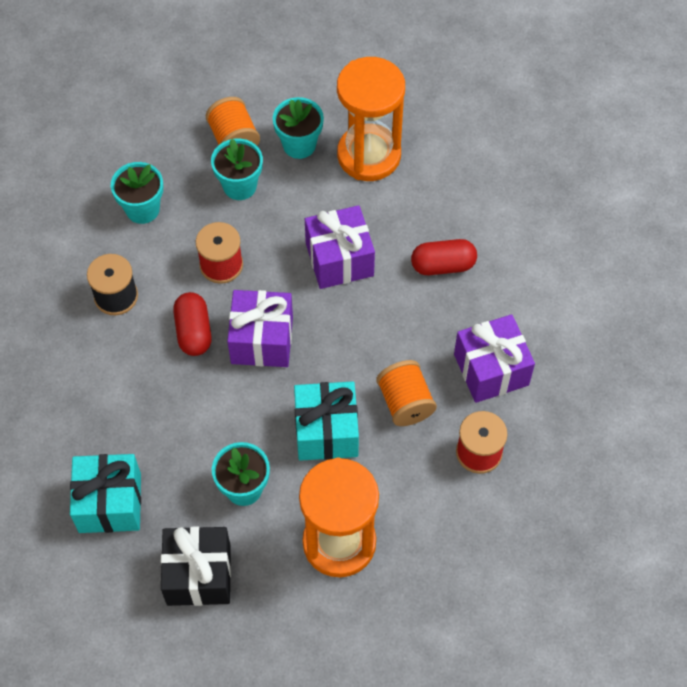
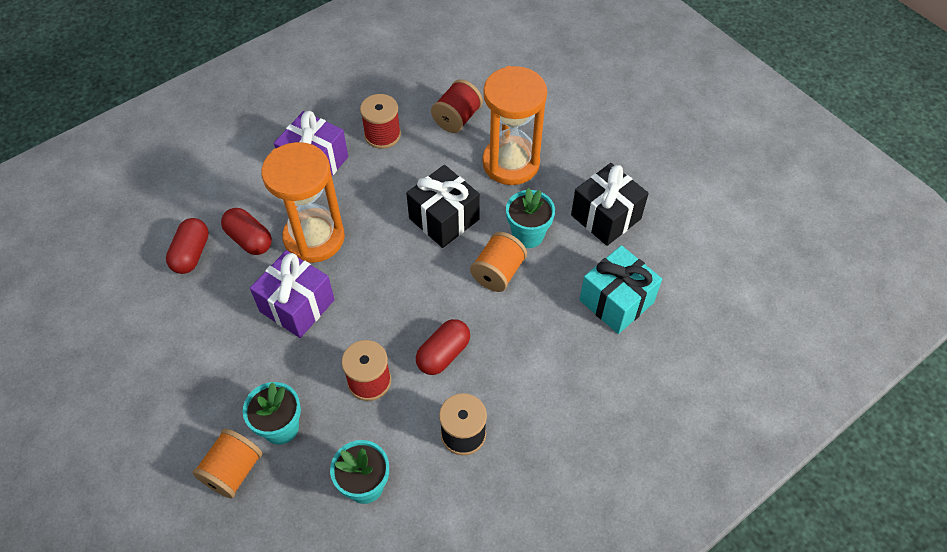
camera: 130 degrees left, 5 degrees down
purple gift [227,290,293,367] -> none
turquoise flower pot [273,97,324,159] -> none
turquoise gift [294,381,359,461] -> black gift [406,165,480,248]
orange hourglass [337,57,405,181] -> orange hourglass moved to [261,142,345,263]
orange spool [376,360,437,426] -> orange spool moved to [470,232,527,292]
none -> red capsule [166,218,209,274]
none -> red spool [431,79,483,133]

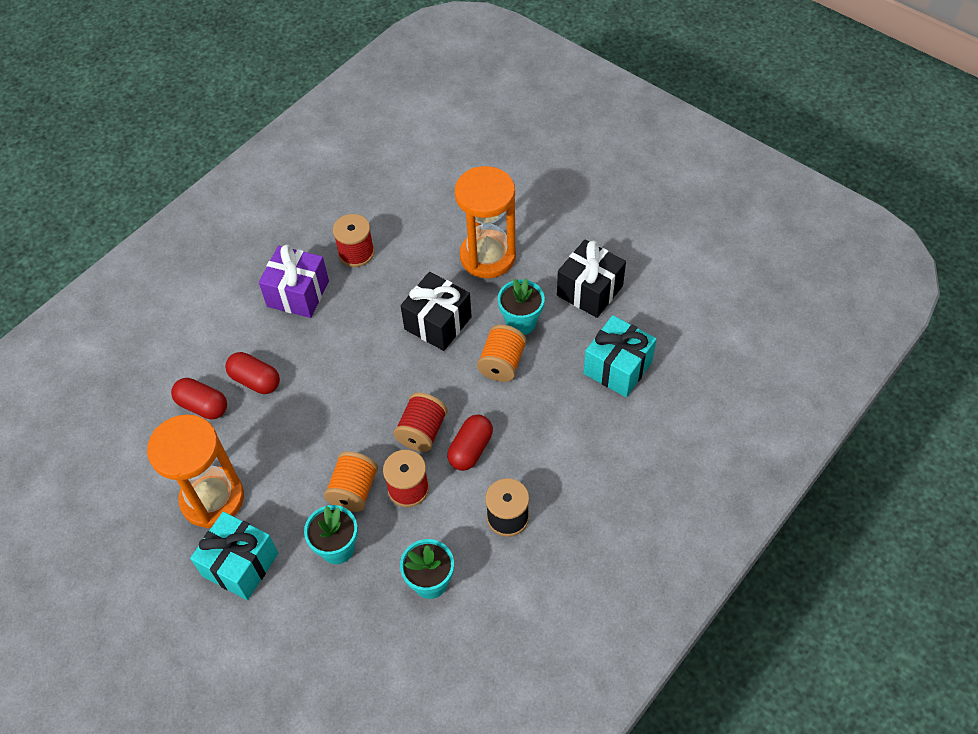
camera: 10 degrees left, 0 degrees up
red capsule [166,218,209,274] -> red capsule turned 60 degrees counterclockwise [171,378,227,419]
orange spool [192,429,262,498] -> orange spool moved to [324,451,378,512]
purple gift [250,250,335,338] -> none
orange hourglass [261,142,345,263] -> orange hourglass moved to [147,414,244,528]
red spool [431,79,483,133] -> red spool moved to [393,393,448,452]
none -> turquoise gift [190,511,279,600]

